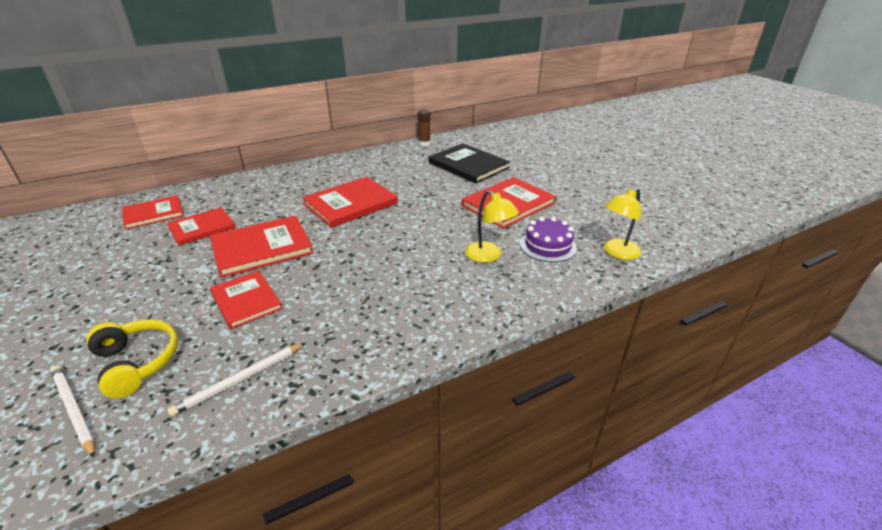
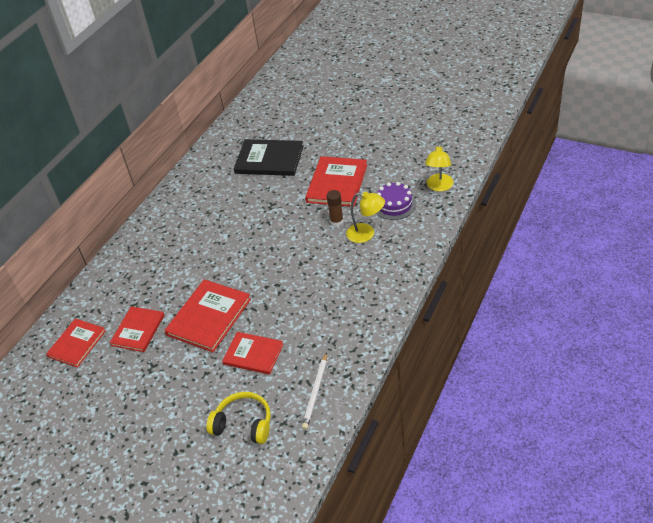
camera: 30 degrees left, 10 degrees up
white pencil [50,365,95,458] -> none
red book [302,177,398,228] -> none
brown glue stick [418,109,431,146] -> brown glue stick moved to [327,190,344,226]

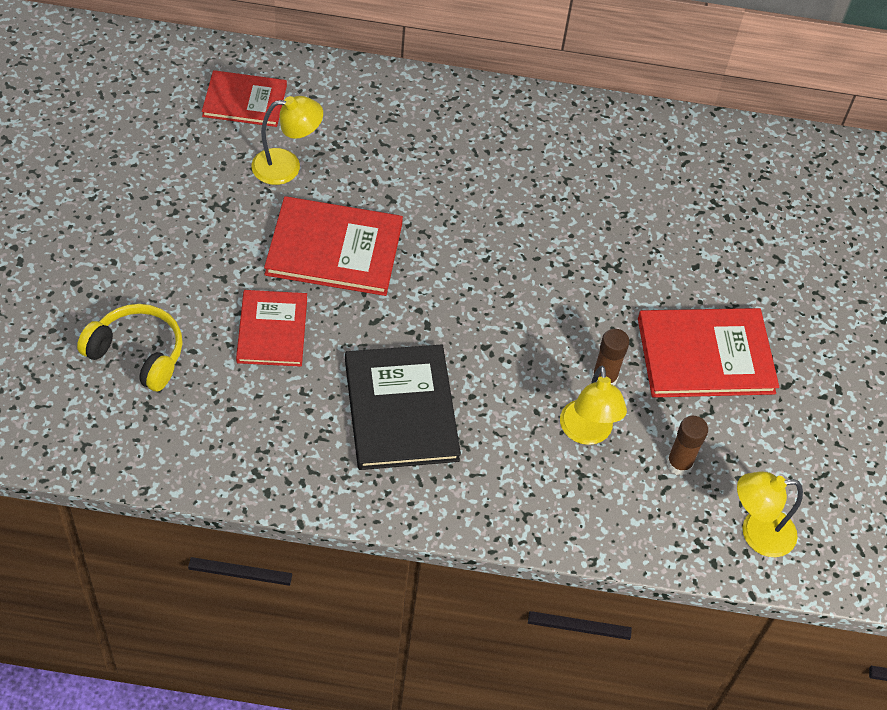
camera: 60 degrees right, 10 degrees up
red book [110,306,164,352] -> yellow lamp [251,96,323,185]
yellow headphones [206,392,271,444] -> yellow headphones turned 60 degrees counterclockwise [77,304,183,391]
black book [234,139,304,176] -> black book moved to [345,344,461,470]
white pencil [302,352,327,429] -> none
purple cake [376,182,416,220] -> brown glue stick [666,416,708,476]

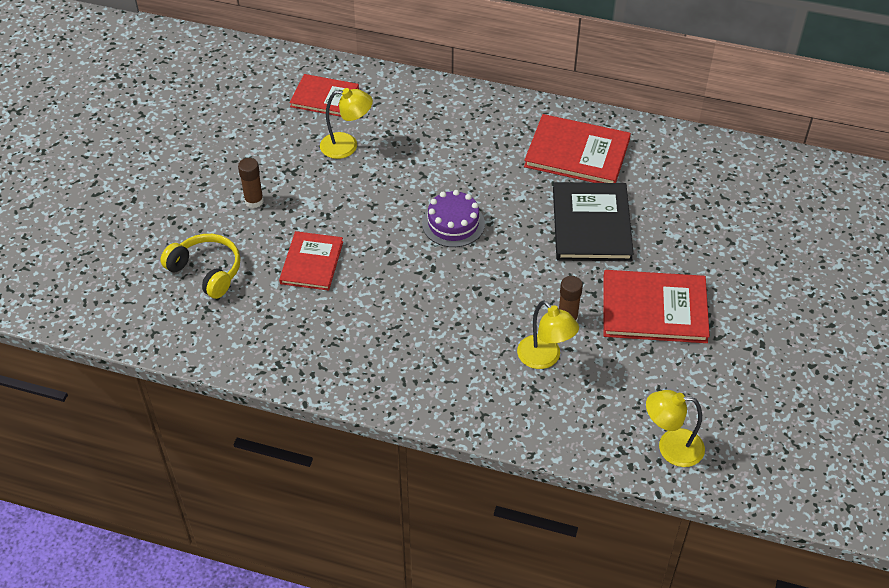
camera: 15 degrees right, 5 degrees down
red book [264,196,403,296] -> red book moved to [524,114,631,183]
black book [345,344,461,470] -> black book moved to [553,182,634,261]
yellow lamp [560,366,627,445] -> yellow lamp turned 45 degrees counterclockwise [517,300,579,369]
brown glue stick [666,416,708,476] -> brown glue stick moved to [238,158,264,208]
none -> purple cake [422,190,485,247]

